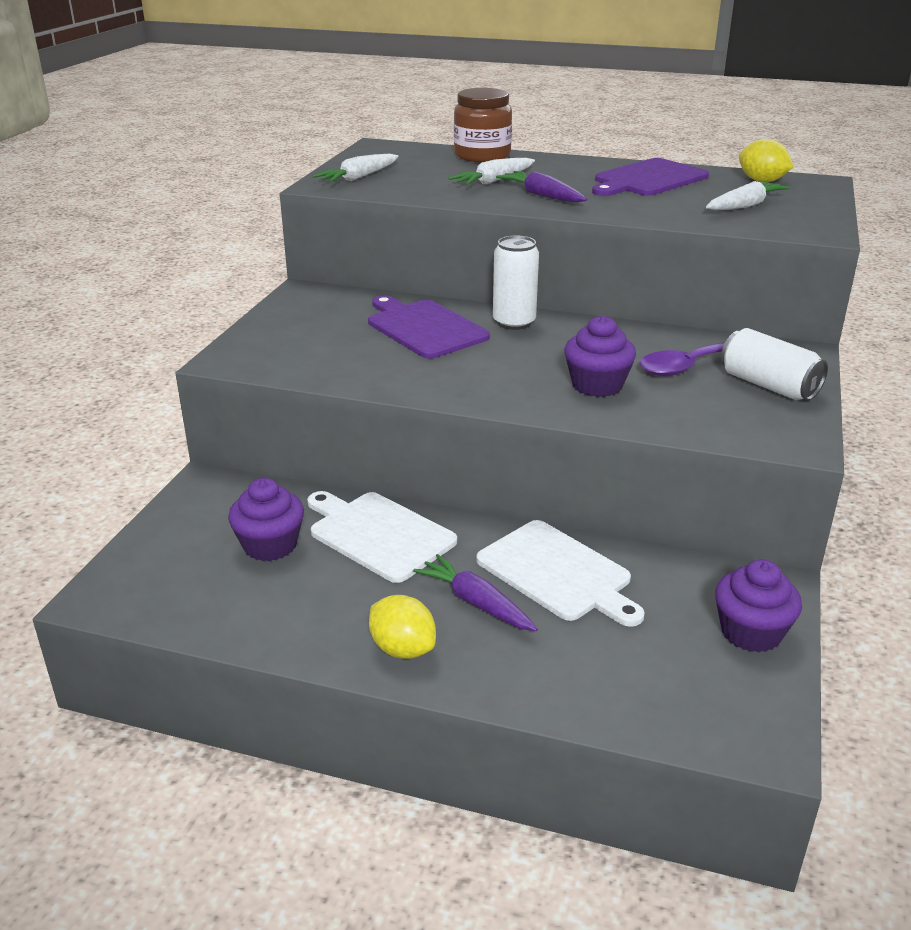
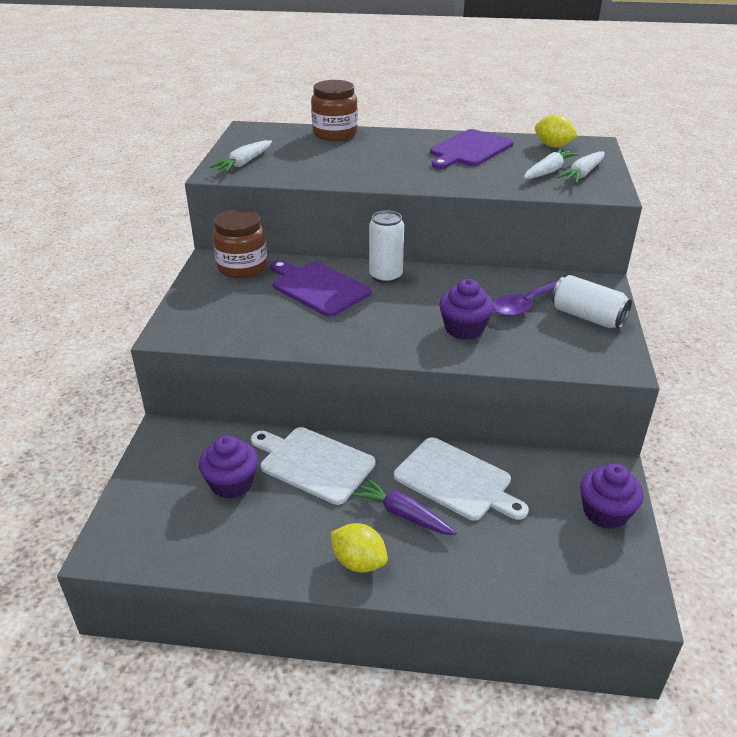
camera: 10 degrees left, 5 degrees up
white carrot [448,158,535,185] -> white carrot moved to [556,151,605,184]
purple carrot [496,171,587,202] -> none
none -> brown jar [212,209,267,278]

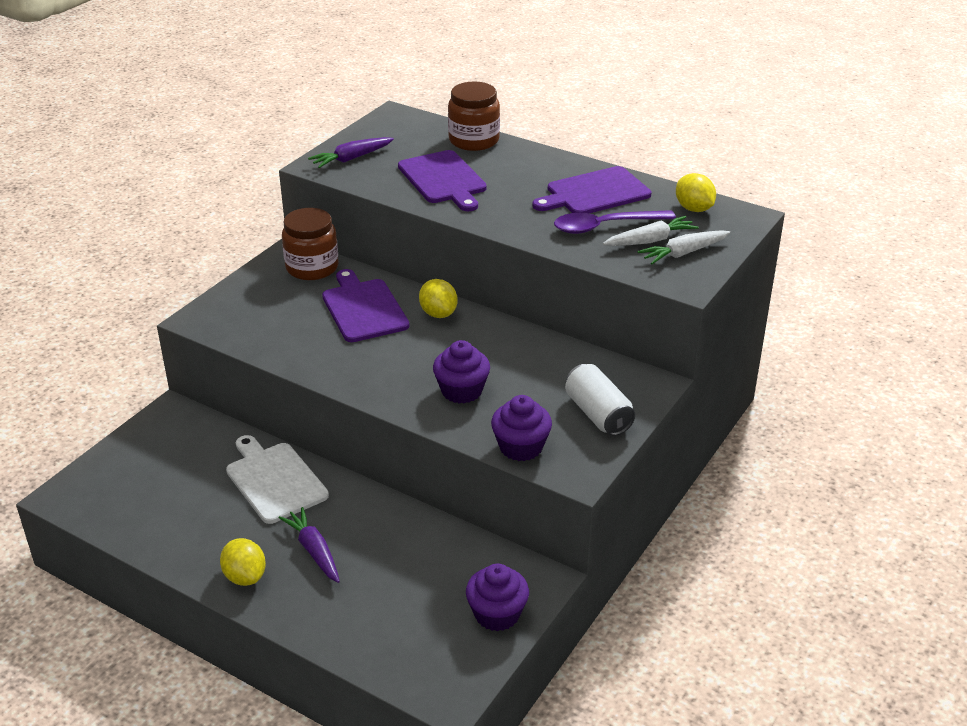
camera: 25 degrees right, 0 degrees up
purple cupcake [199,435,258,499] -> purple cupcake moved to [491,395,552,461]
white carrot [210,140,272,172] -> purple carrot [308,137,394,168]
white can [369,210,404,283] -> yellow lemon [419,279,458,318]
white cutting board [394,437,529,521] -> none
purple spoon [493,274,579,317] -> purple spoon moved to [554,210,676,234]
none -> purple cutting board [398,150,487,211]

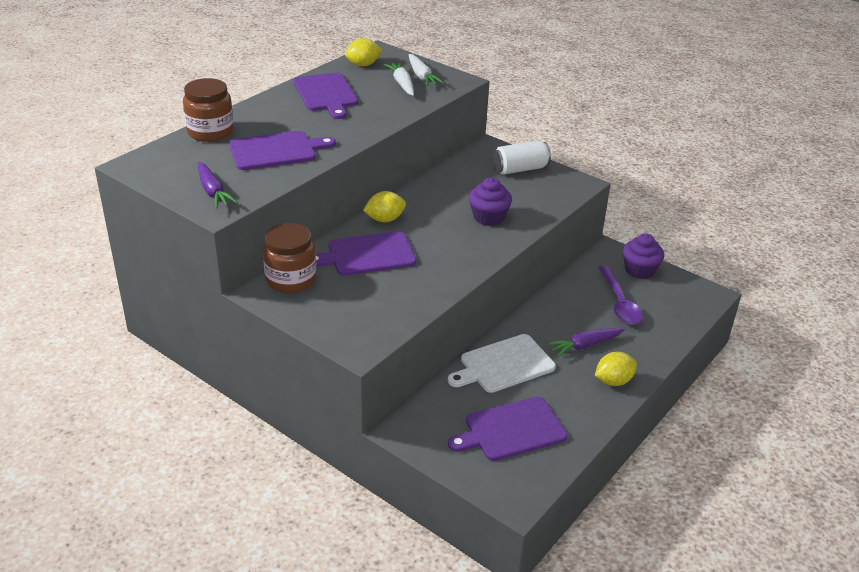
camera: 85 degrees left, 0 degrees up
purple cupcake [491,395,552,461] -> none
purple spoon [554,210,676,234] -> purple spoon moved to [598,265,643,325]
none -> purple cutting board [448,397,568,461]

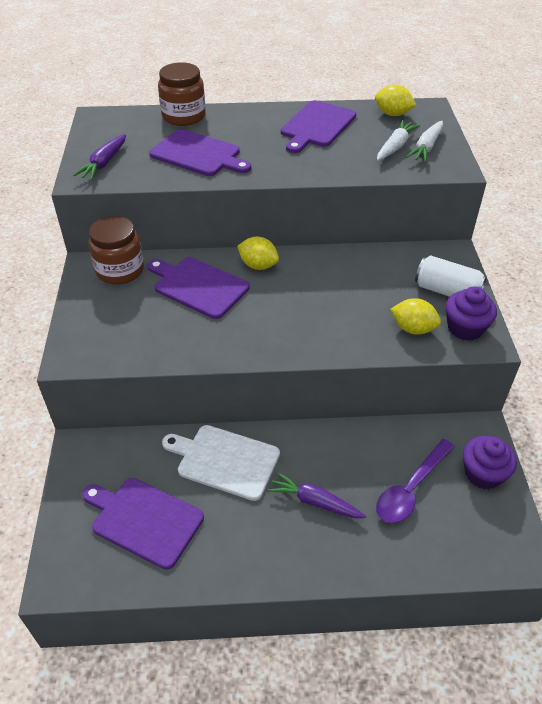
camera: 50 degrees right, 10 degrees up
purple cupcake [469,177,512,226] -> purple cupcake moved to [445,286,497,341]
yellow lemon [595,352,637,386] -> yellow lemon moved to [390,298,441,335]

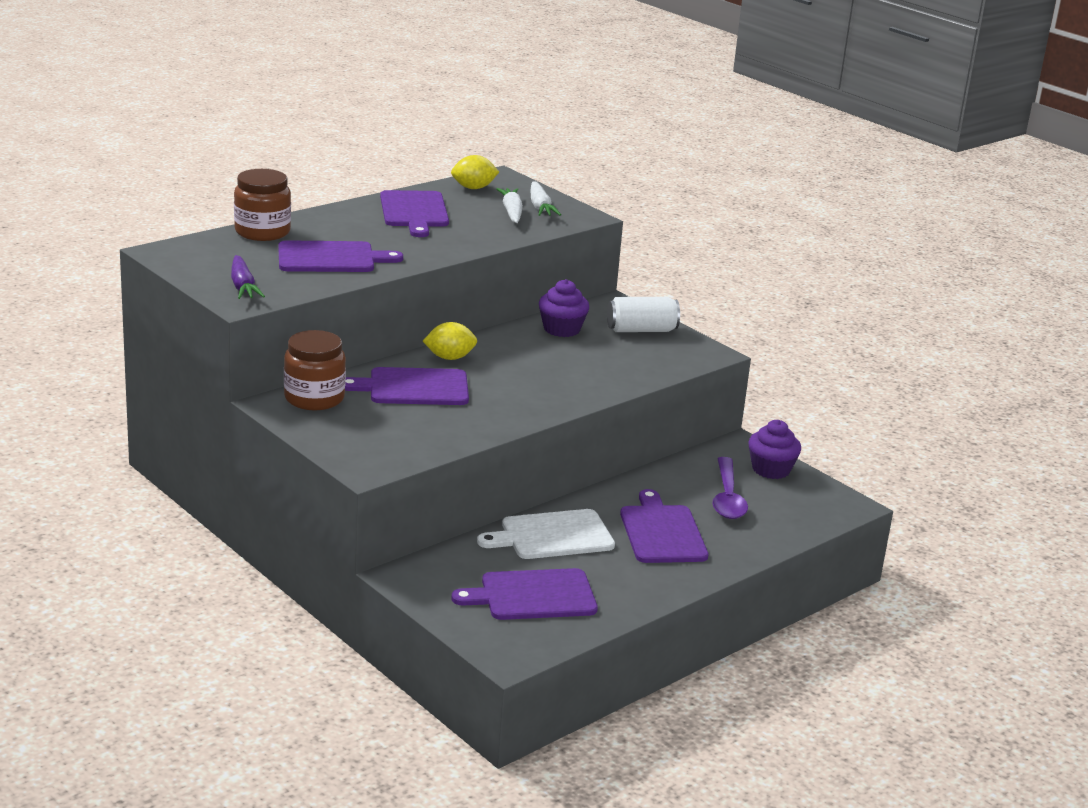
camera: 40 degrees left, 20 degrees down
purple carrot [267,472,366,518] -> purple cutting board [620,489,709,563]
yellow lemon [390,298,441,335] -> none
purple cupcake [445,286,497,341] -> purple cupcake moved to [539,279,589,337]

